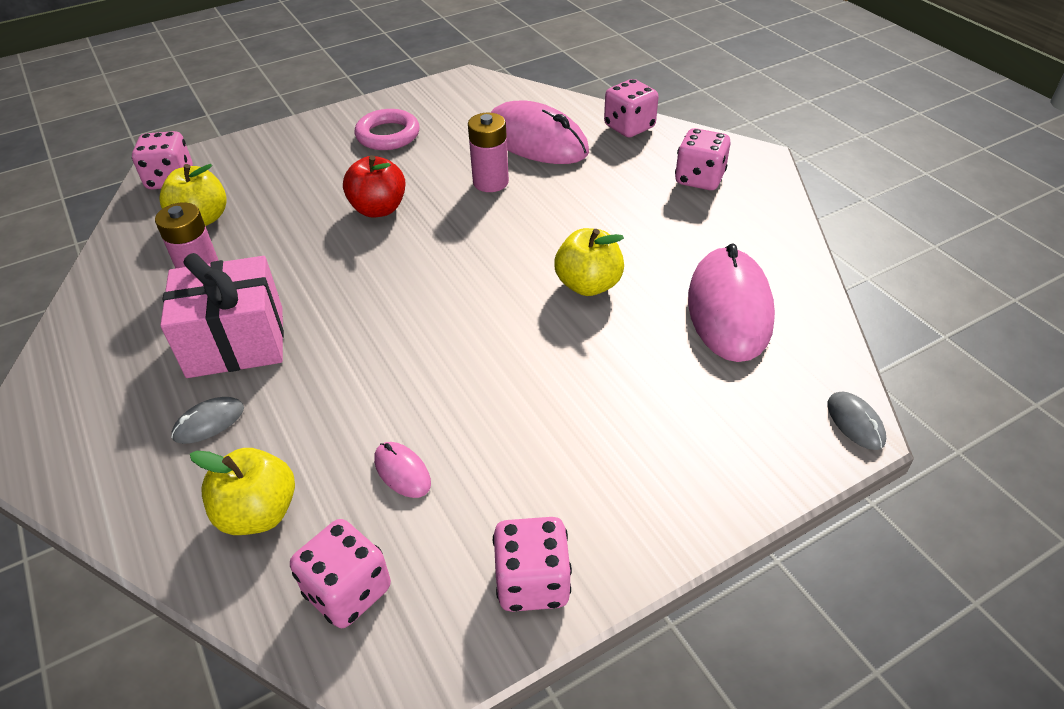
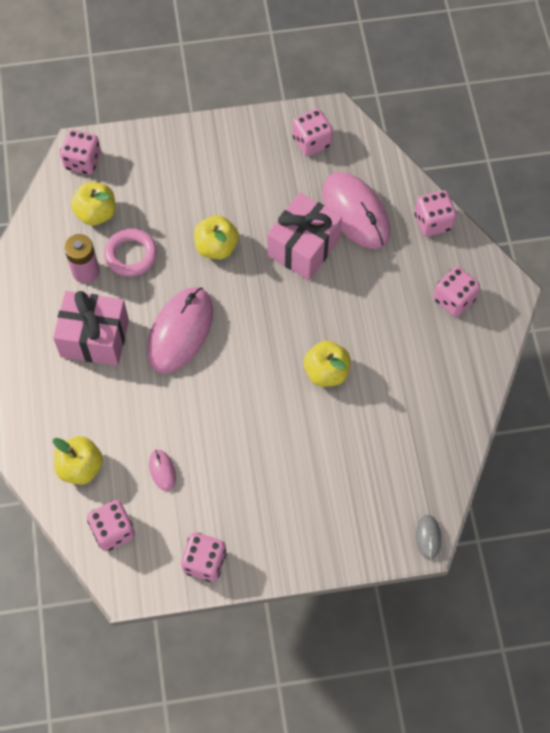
camera: 20 degrees right, 20 degrees up
grey mouse [171,397,244,444] -> none
red apple [343,155,406,218] -> yellow apple [194,215,239,259]
pink ring [355,109,420,150] -> pink ring moved to [104,229,157,277]
pink battery [468,113,509,192] -> pink gift [267,192,342,280]
pink mouse [688,243,775,362] -> pink mouse moved to [147,287,213,374]
none -> pink dice [293,109,333,156]

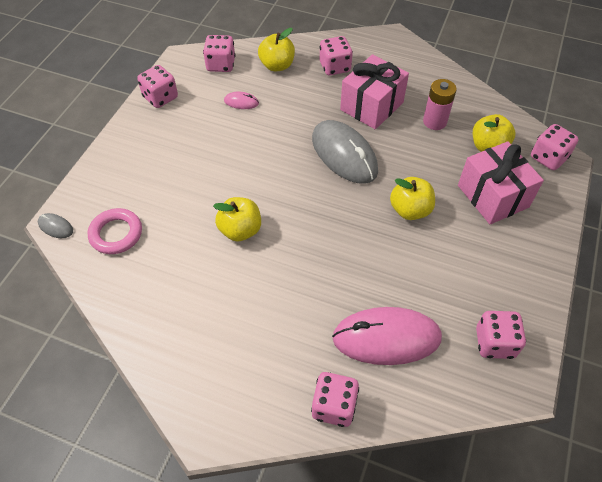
camera: 120 degrees right, 10 degrees down
pink ring [104,229,157,277] -> pink ring moved to [88,208,142,254]
pink mouse [147,287,213,374] -> grey mouse [312,120,378,184]
pink gift [267,192,342,280] -> pink gift moved to [458,141,544,224]
pink dice [434,266,480,317] -> pink dice moved to [320,36,353,75]

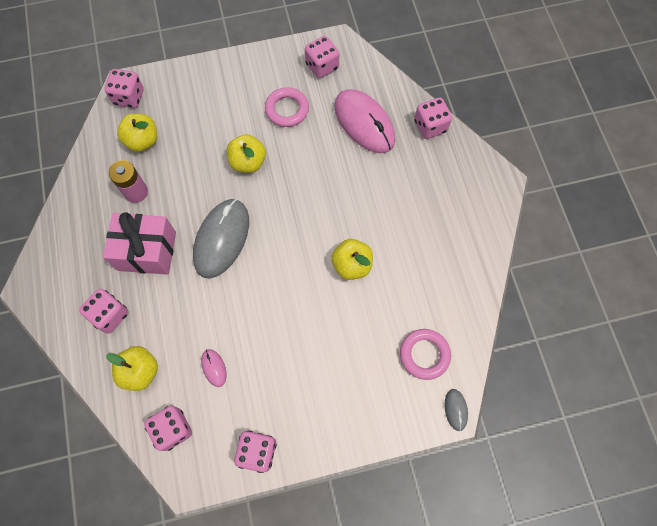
camera: 125 degrees left, 15 degrees up
pink gift [458,141,544,224] -> none
none -> pink ring [265,87,309,127]

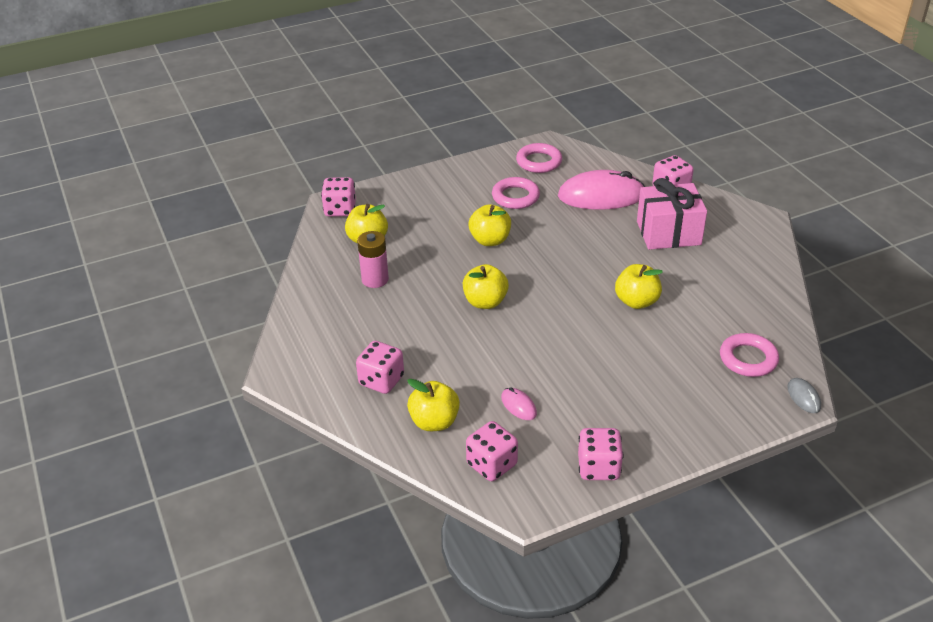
camera: 10 degrees left, 30 degrees down
pink gift [103,212,176,275] -> pink gift moved to [637,178,707,250]
grey mouse [193,199,249,278] -> yellow apple [463,264,509,309]
pink dice [305,36,339,78] -> pink ring [516,143,562,173]
pink mouse [335,89,395,153] -> pink mouse turned 45 degrees counterclockwise [558,170,645,210]

